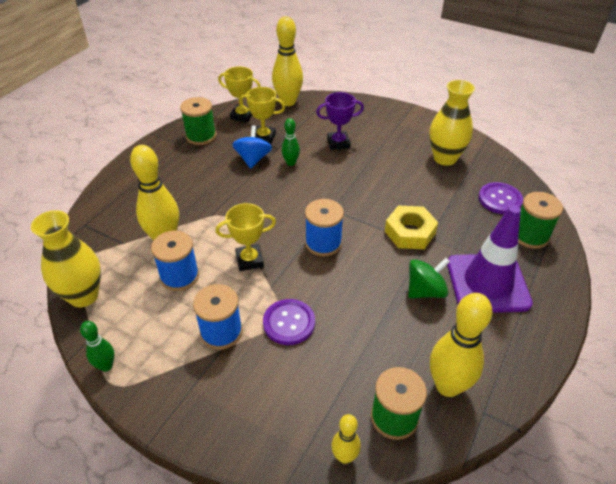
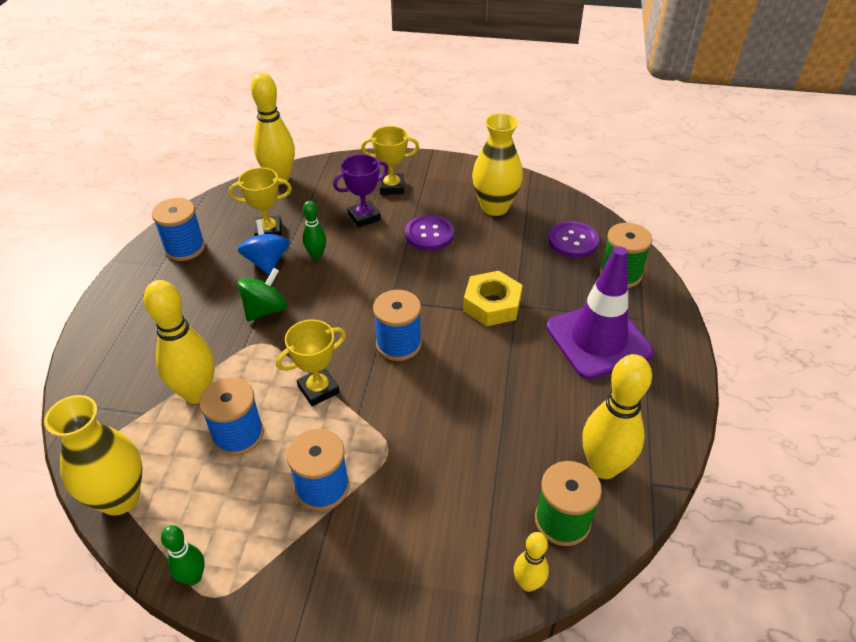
camera: 20 degrees left, 0 degrees up
green spool [180,97,216,145] -> blue spool [152,198,205,261]
yellow trophy [218,67,261,122] -> yellow trophy moved to [361,126,419,195]
purple button [263,299,315,345] -> purple button moved to [405,215,454,251]
green spinning top [408,258,450,298] -> green spinning top moved to [237,268,287,322]

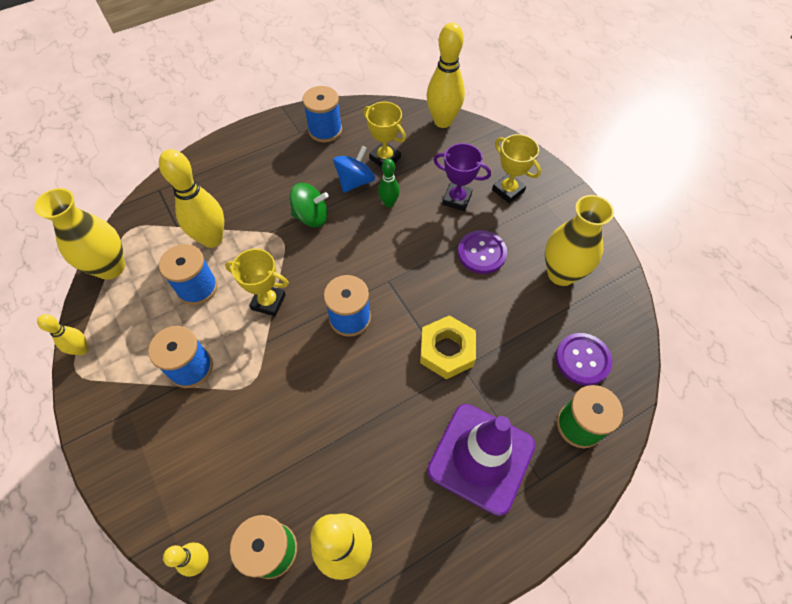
camera: 50 degrees right, 15 degrees up
green bowling pin [161,525,205,585] -> yellow bowling pin [37,314,88,355]

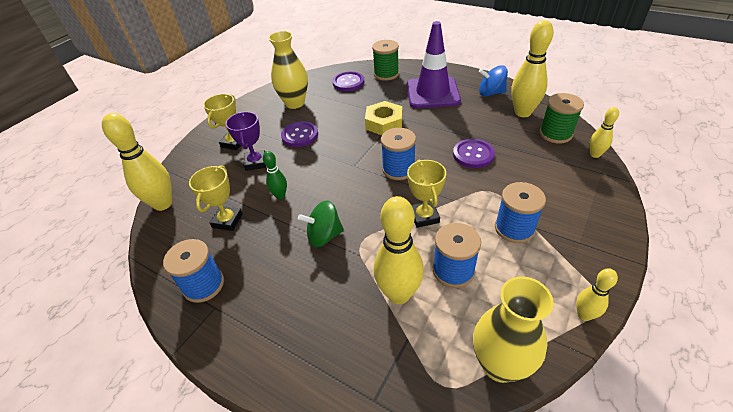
camera: 115 degrees left, 15 degrees down
green spinning top [290,183,329,227] -> green spinning top turned 75 degrees counterclockwise [298,200,344,247]
blue spinning top [333,146,375,193] -> blue spinning top moved to [479,65,508,96]
none -> purple button [453,139,495,168]

